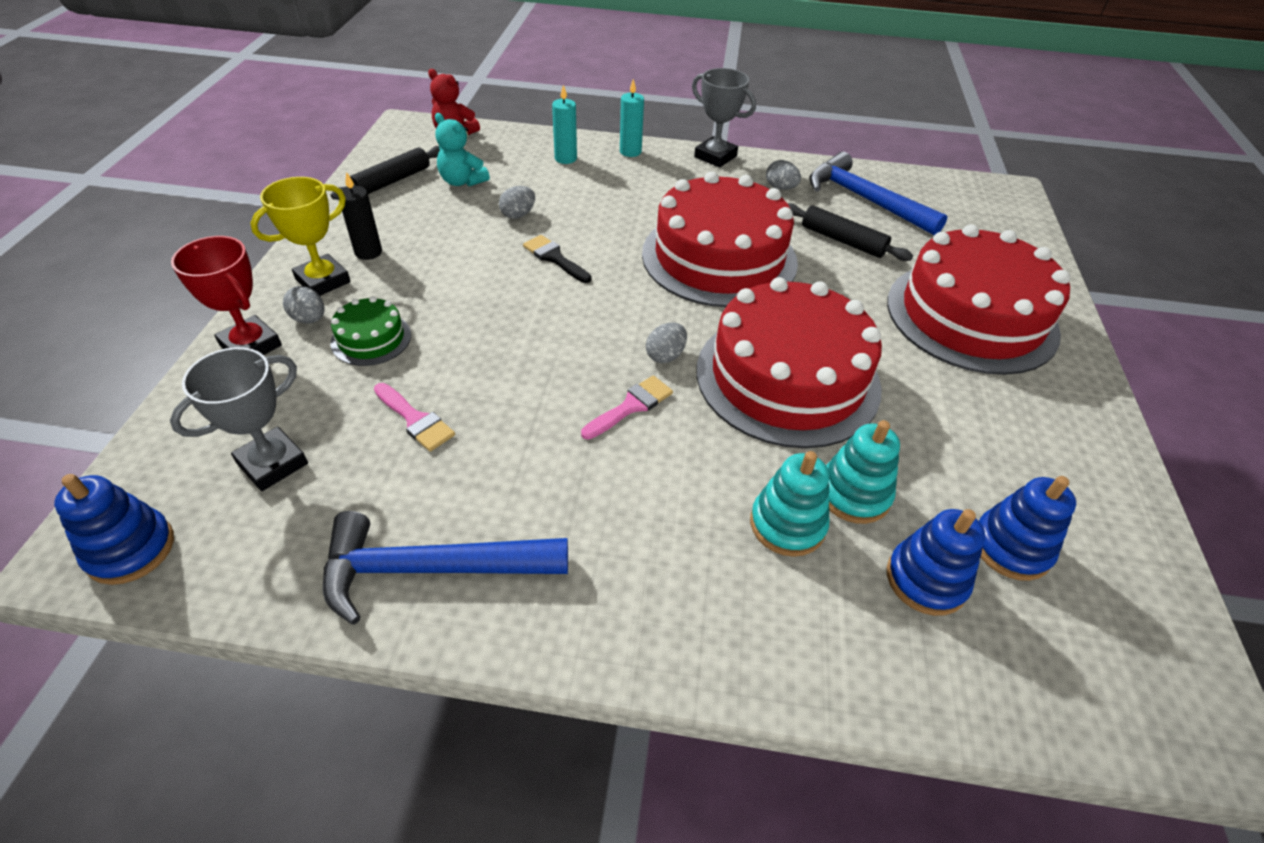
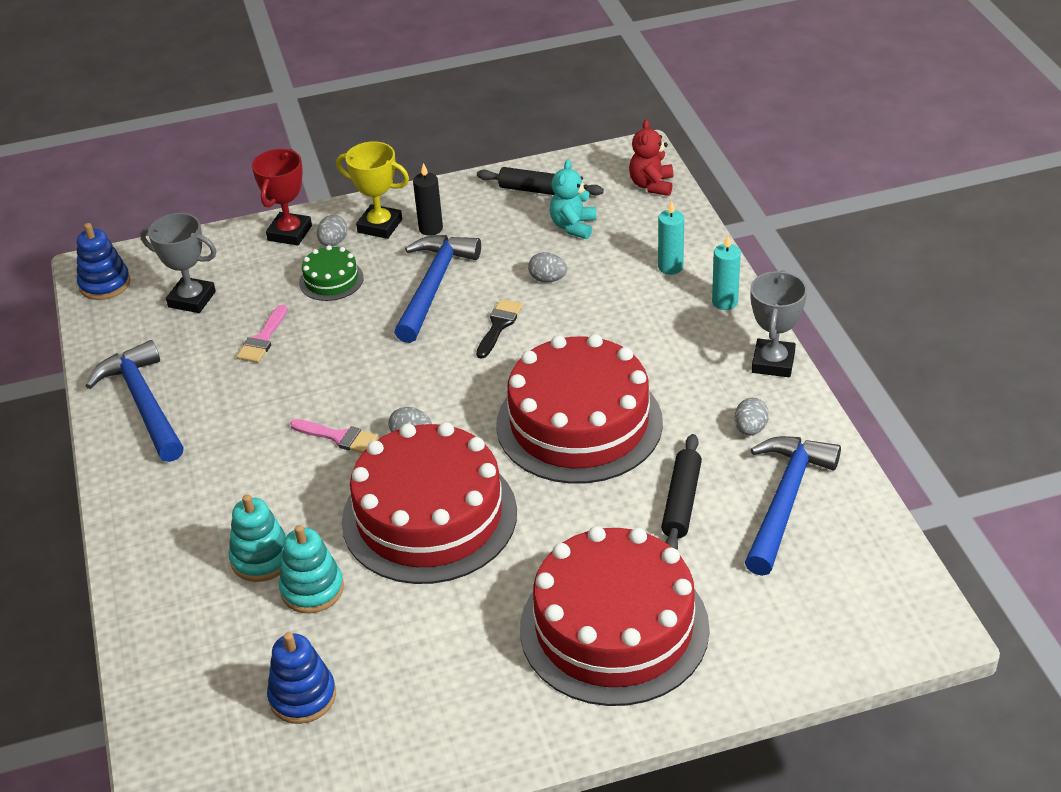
camera: 70 degrees right, 5 degrees down
blue stacking toy [887,509,985,616] -> none
none -> blue hammer [394,235,481,343]

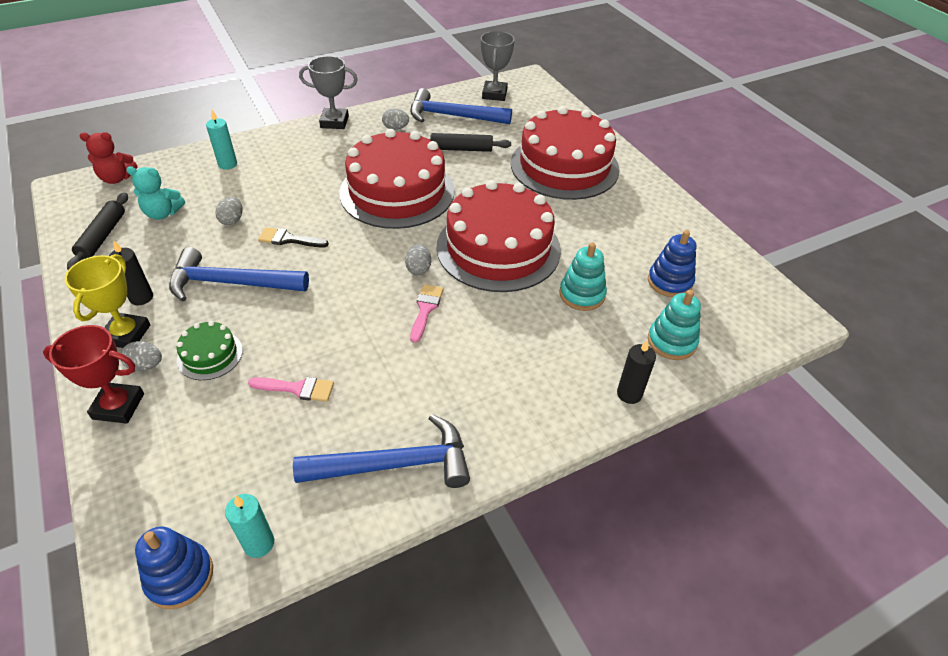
camera: 105 degrees left, 5 degrees up
blue hammer [85,340,184,462] -> blue hammer turned 150 degrees counterclockwise [293,414,470,488]
grey trophy [140,213,217,313] -> grey trophy moved to [481,31,515,101]
turquoise stacking toy [229,494,287,582] -> turquoise stacking toy moved to [648,290,701,360]
turquoise candle [712,235,741,310] -> turquoise candle moved to [225,494,274,558]
none -> black candle [617,339,656,404]

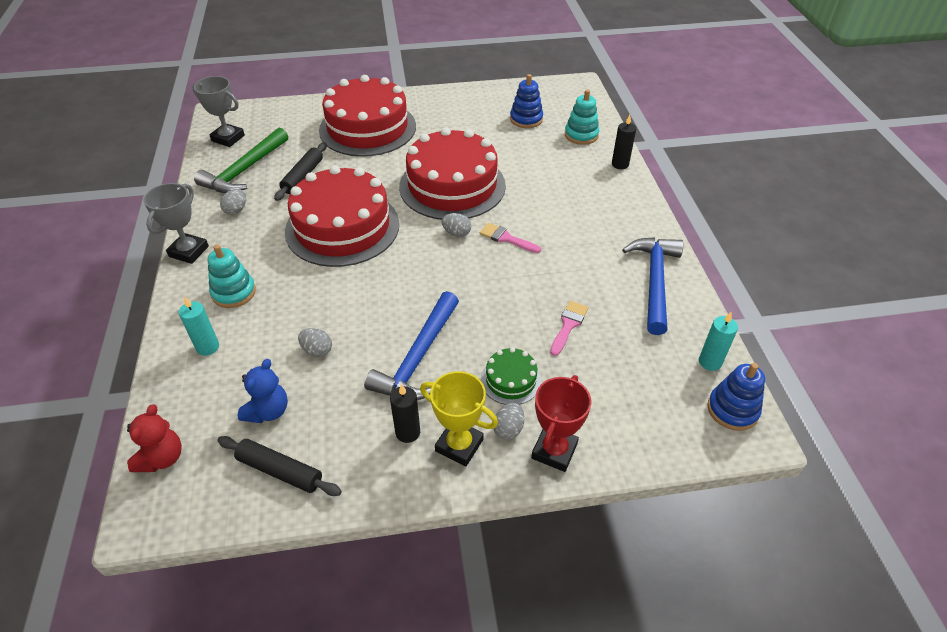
camera: 70 degrees left, 0 degrees up
turquoise teddy bear [126,166,185,220] -> blue teddy bear [238,359,288,423]
black brush [258,227,329,247] -> none
blue hammer [410,88,512,124] -> green hammer [194,127,288,193]
turquoise stacking toy [559,242,607,311] -> turquoise stacking toy moved to [208,245,256,308]

